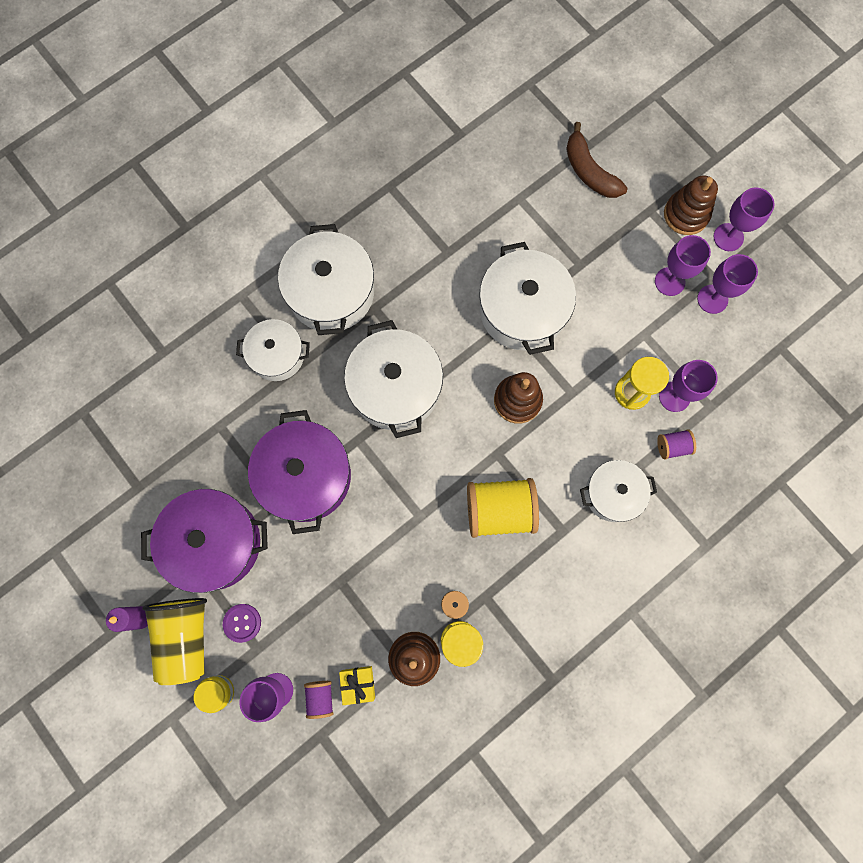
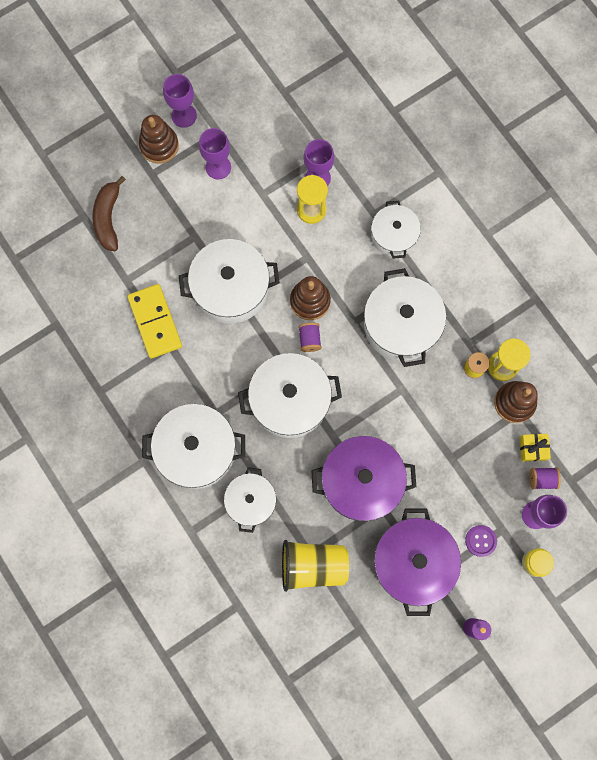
camera: 85 degrees left, 0 degrees up
yellow cup [142,598,207,685] -> yellow cup moved to [282,540,349,592]
yellow spool [467,478,539,538] -> white pot [364,268,446,367]
brown banana [566,122,627,198] -> brown banana turned 120 degrees clockwise [92,176,126,251]
purple spool [657,429,696,460] -> purple spool moved to [298,323,322,352]
purple goblet [697,254,758,314] -> none
none -> yellow domino [127,284,182,358]

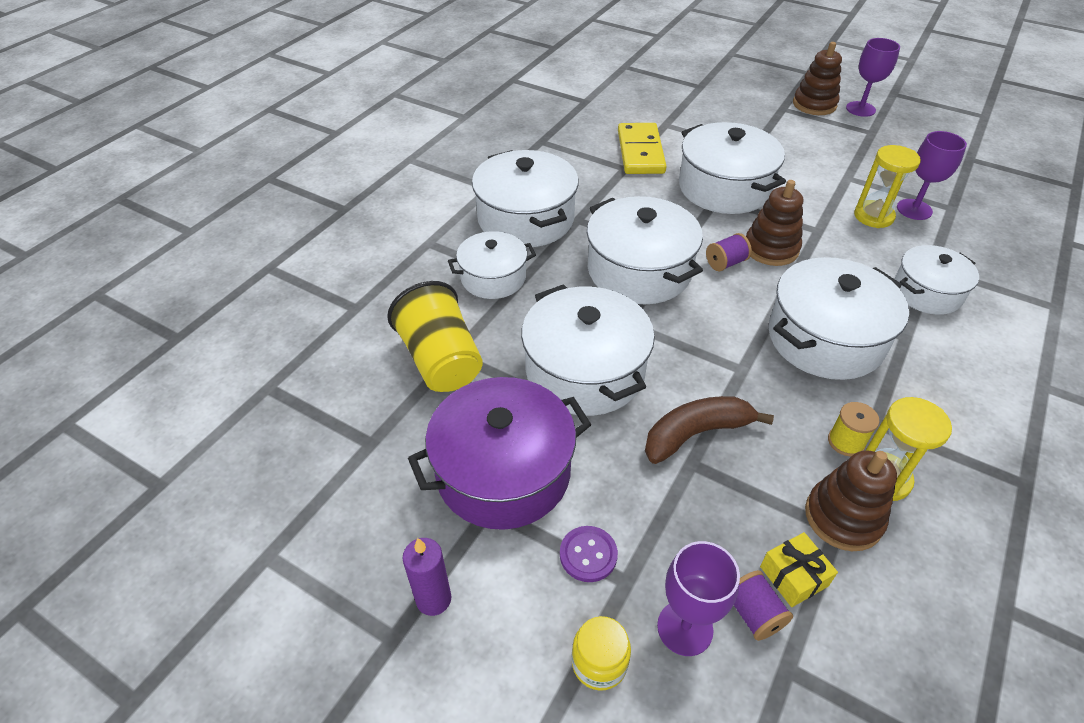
camera: 65 degrees right, 30 degrees down
brown banana [92,176,126,251] -> brown banana moved to [645,396,774,464]
yellow domino [127,284,182,358] -> yellow domino turned 45 degrees counterclockwise [618,123,667,174]
purple goblet [199,128,231,179] -> none
purple pot [311,436,416,521] -> white pot [521,284,655,416]

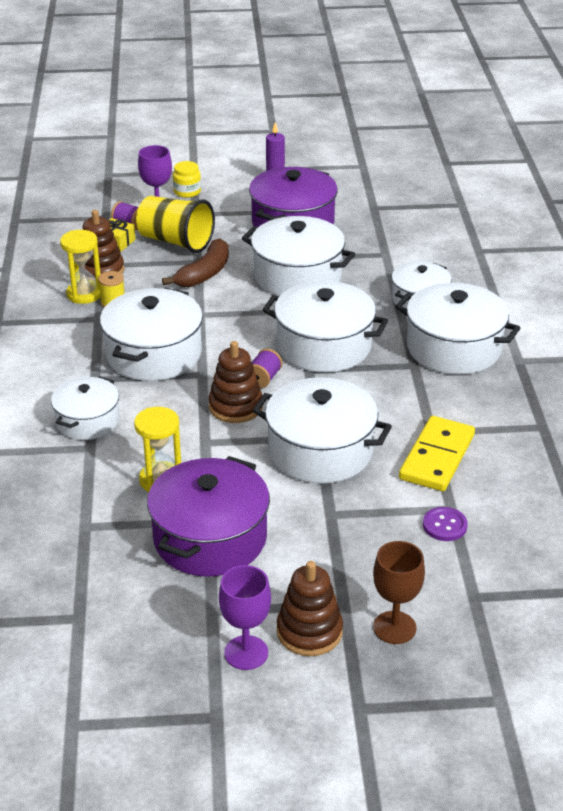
camera: 145 degrees right, 10 degrees down
yellow cup [387,281,483,392] -> yellow cup moved to [136,196,215,253]
purple button [560,526,618,582] -> purple button moved to [423,507,468,541]
yellow domino [618,123,667,174] -> yellow domino turned 60 degrees clockwise [399,416,475,491]
purple goblet [897,131,967,220] -> none
none -> purple pot [147,456,270,577]
none -> brown goblet [373,541,425,644]

